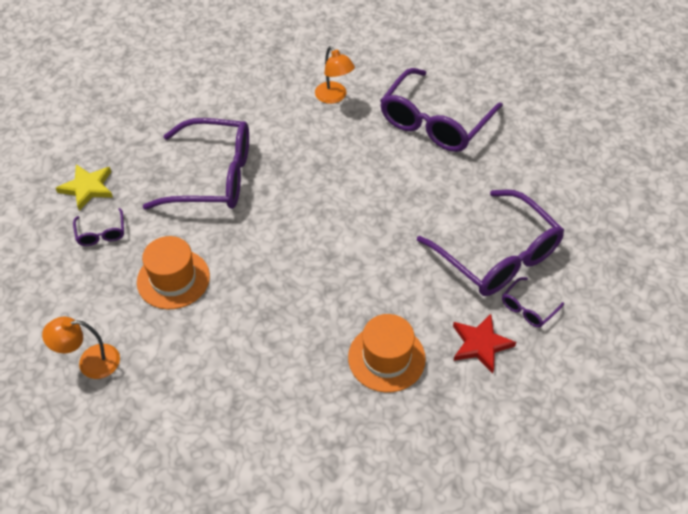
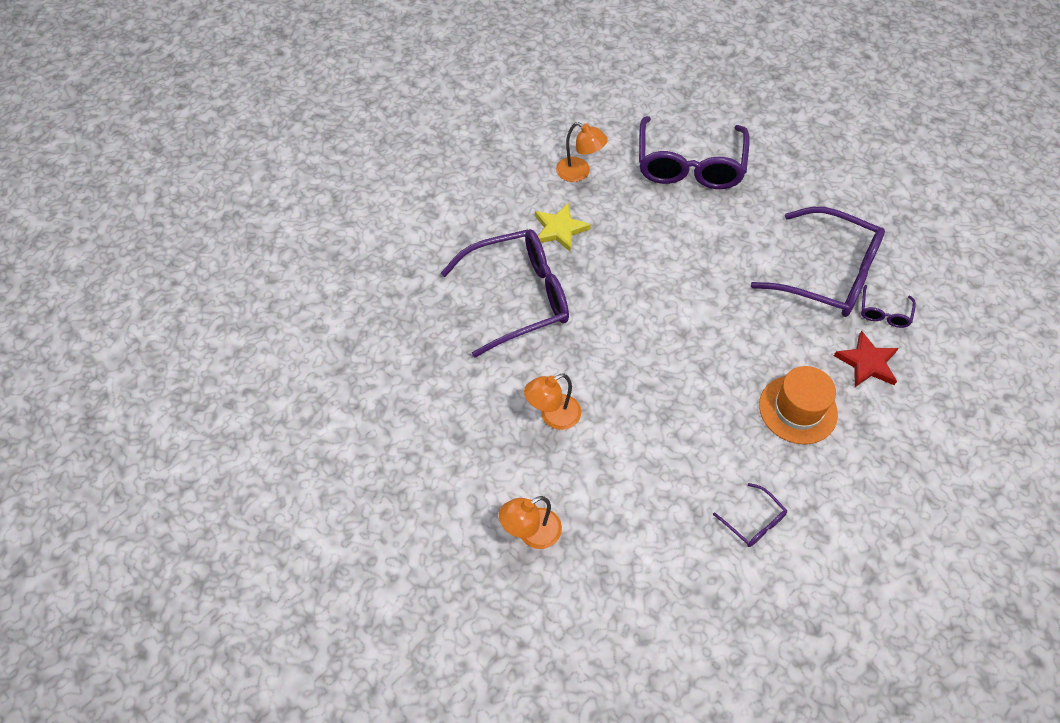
camera: 25 degrees left, 5 degrees up
yellow star [56,164,113,211] -> yellow star moved to [535,203,591,252]
purple glasses [73,208,124,246] -> purple glasses moved to [713,483,787,547]
orange hat [137,236,210,309] -> orange lamp [524,373,581,430]

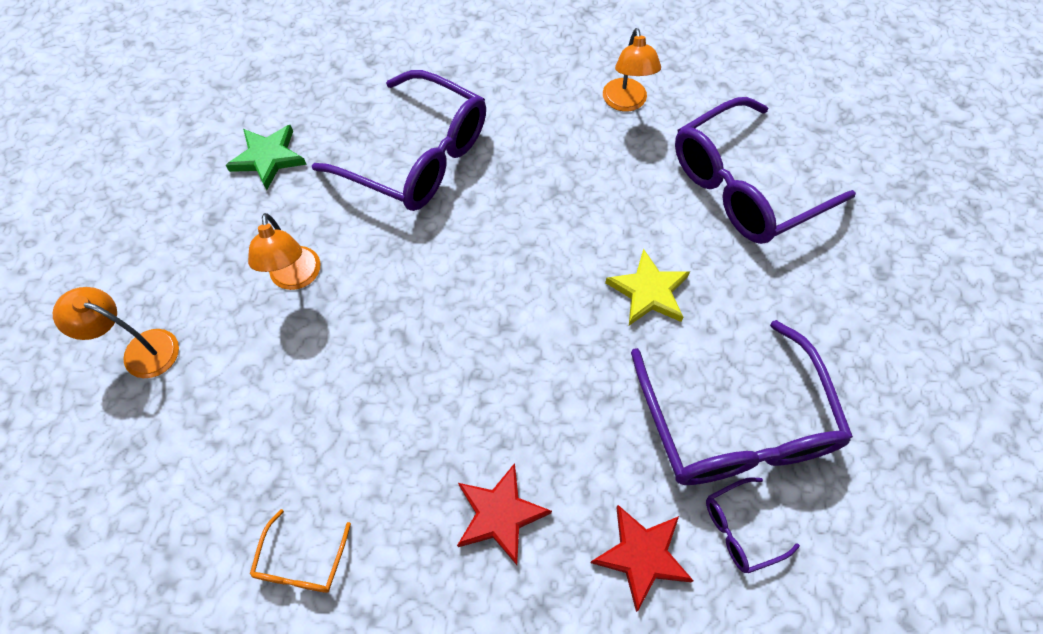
camera: 50 degrees right, 5 degrees up
orange lamp [524,373,581,430] -> orange lamp turned 120 degrees counterclockwise [248,213,320,290]
yellow star [535,203,591,252] -> yellow star moved to [605,249,690,325]
purple glasses [713,483,787,547] -> orange glasses [250,509,351,593]
orange hat [759,366,838,444] -> red star [457,463,552,565]
none -> green star [226,125,307,190]

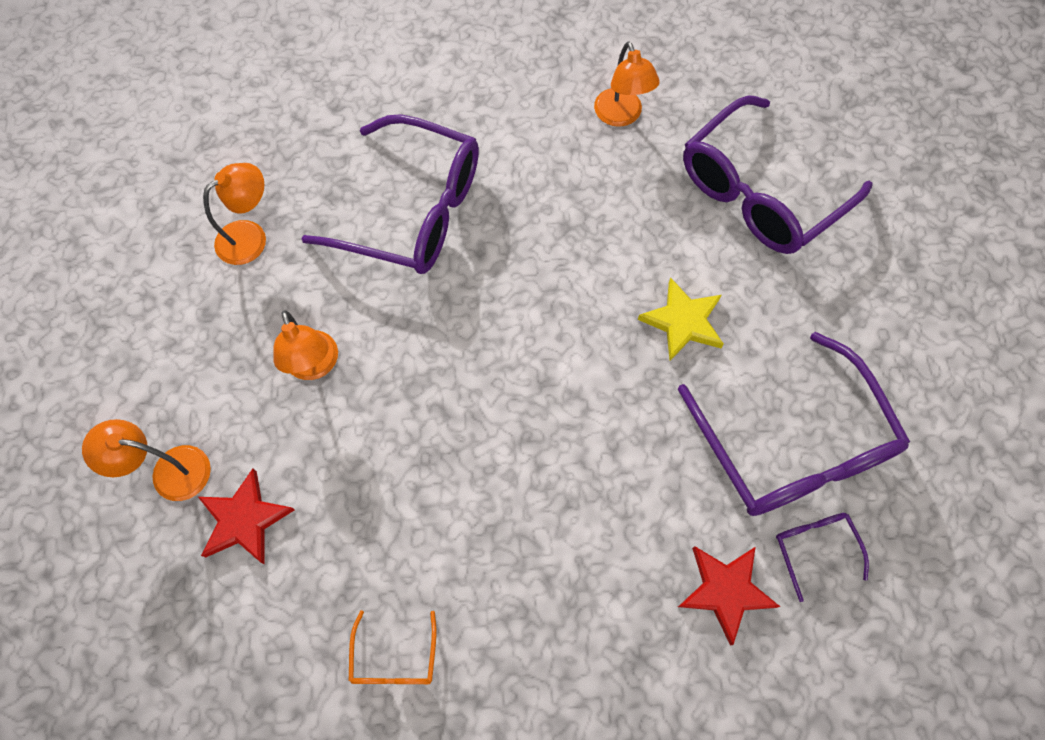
camera: 10 degrees left, 5 degrees up
green star [226,125,307,190] -> orange lamp [203,163,266,265]
red star [457,463,552,565] -> red star moved to [198,469,295,564]
purple glasses [706,477,800,573] -> purple glasses turned 105 degrees clockwise [776,513,869,602]

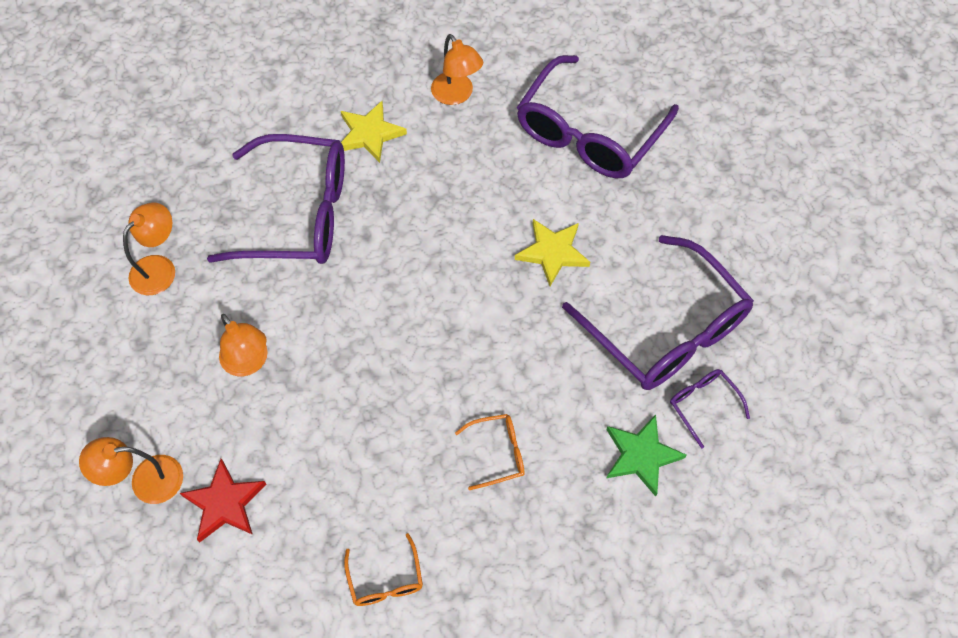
camera: 15 degrees left, 5 degrees down
red star [678,546,780,646] -> green star [606,414,687,497]
none -> yellow star [341,101,407,163]
none -> orange glasses [455,414,525,490]

